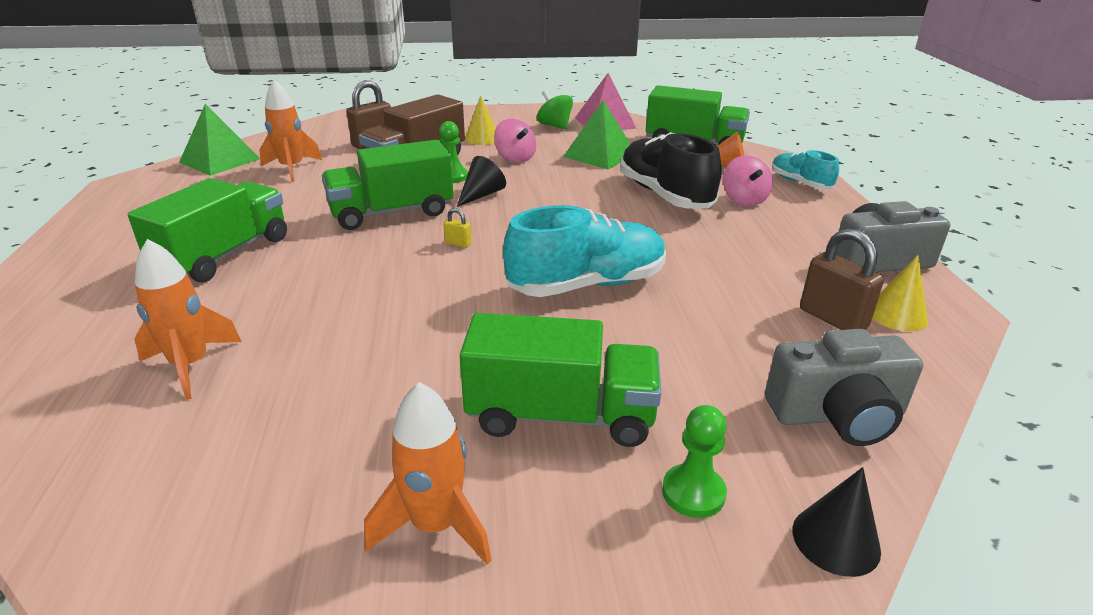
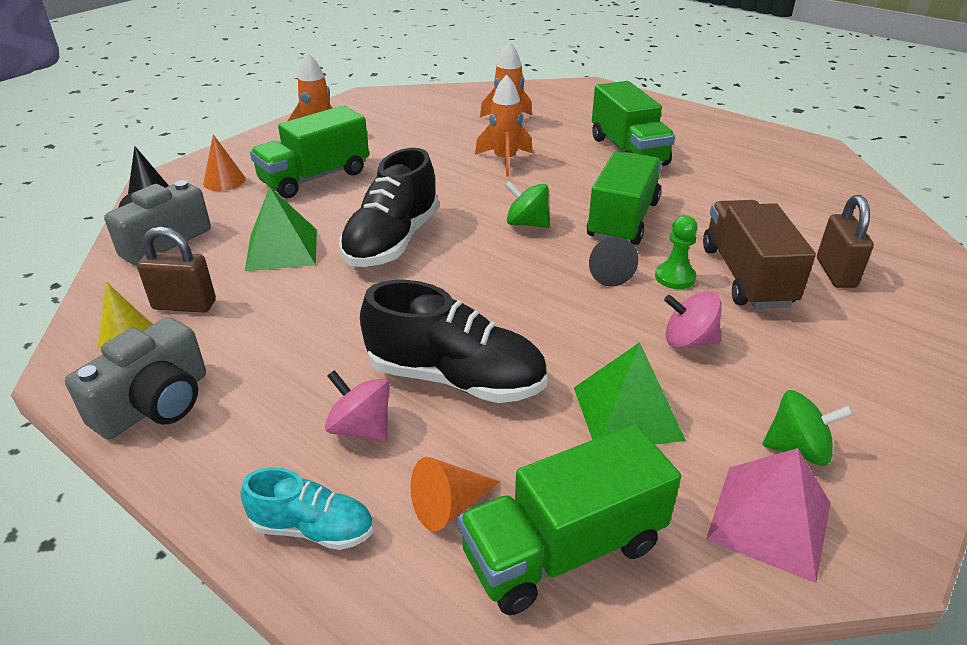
camera: 135 degrees right, 5 degrees up
green pyramid [179,104,260,176] -> green pyramid moved to [245,187,317,271]
orange rocket [259,79,322,182] -> orange rocket moved to [475,75,533,176]
yellow padlock [443,208,471,248] -> green spinning top [505,181,550,228]
yellow cone [465,95,496,145] -> none
turquoise shoe [503,205,666,297] -> black shoe [339,148,439,267]
green pawn [662,405,727,518] -> orange cone [203,134,246,191]

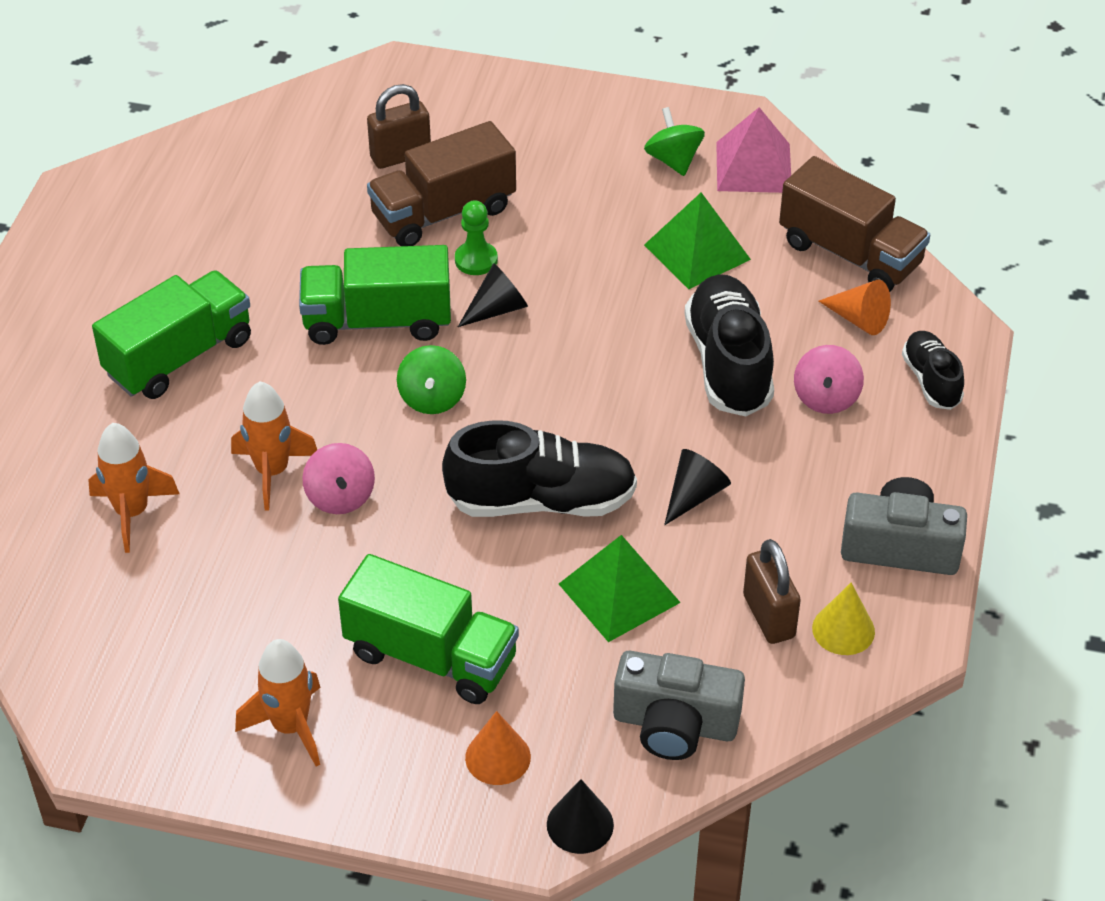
camera: 115 degrees left, 10 degrees up
turquoise shoe [240,467,373,550] -> black shoe [902,331,964,410]
green truck [458,424,681,615] -> brown truck [779,156,930,292]
pink spinning top [664,291,722,349] -> pink spinning top moved to [302,443,375,514]
none -> black cone [664,449,731,525]

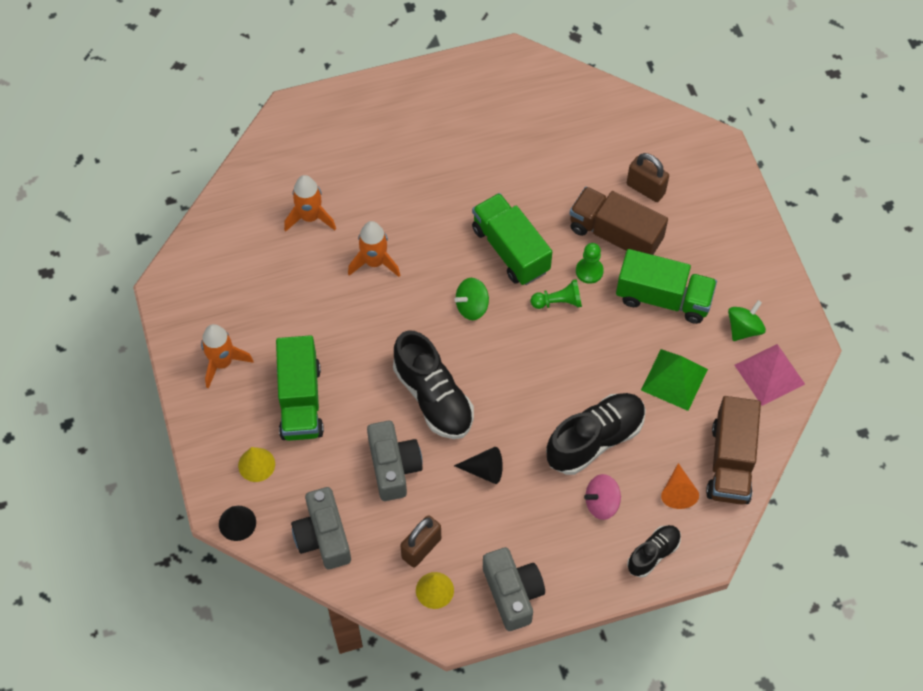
camera: 60 degrees right, 15 degrees up
green truck [92,270,251,399] -> green truck moved to [616,249,717,324]
pink spinning top [302,443,375,514] -> none
black cone [458,263,528,327] -> green pawn [531,279,582,309]
orange cone [465,711,531,785] -> yellow cone [238,447,275,482]
green pyramid [559,535,681,642] -> grey camera [367,421,423,501]

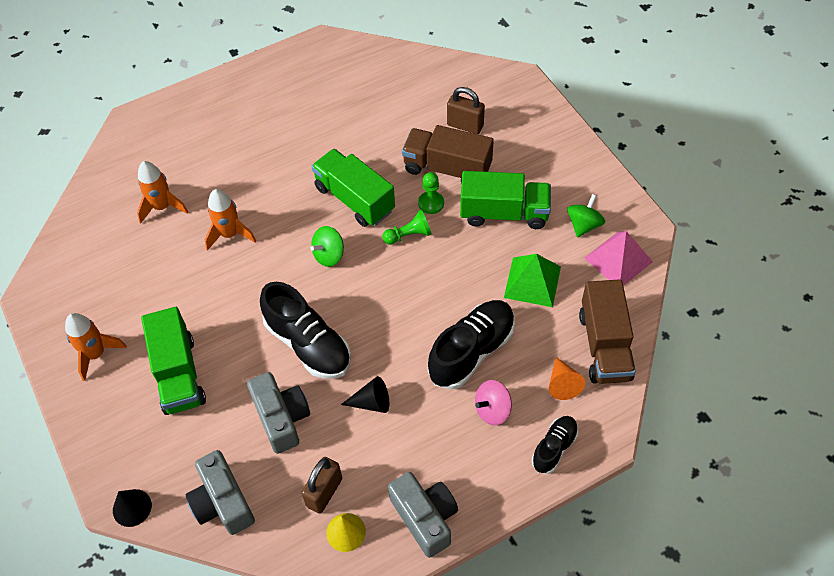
camera: 10 degrees left, 5 degrees down
yellow cone [238,447,275,482] -> none

